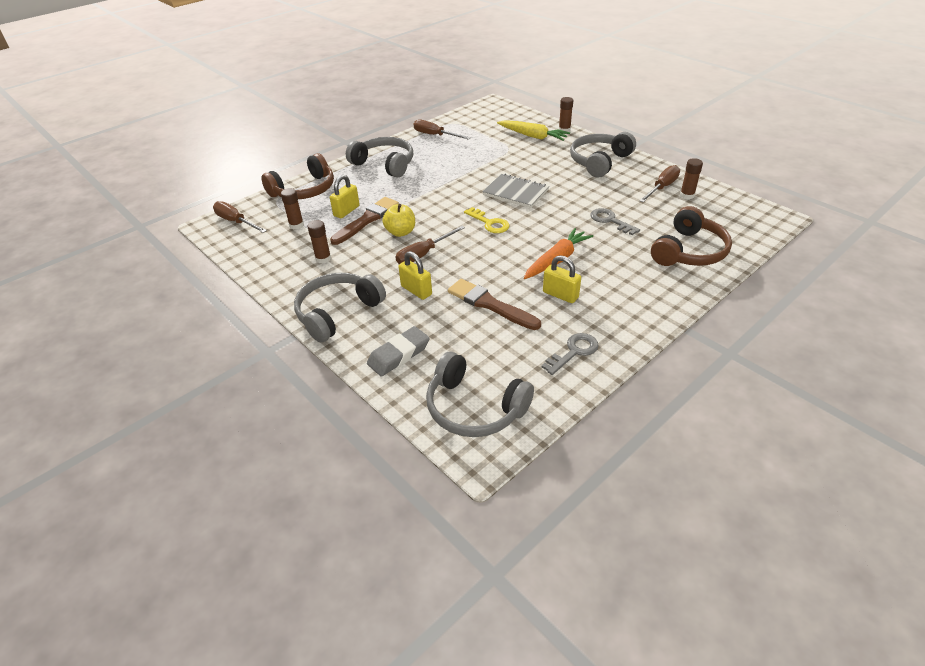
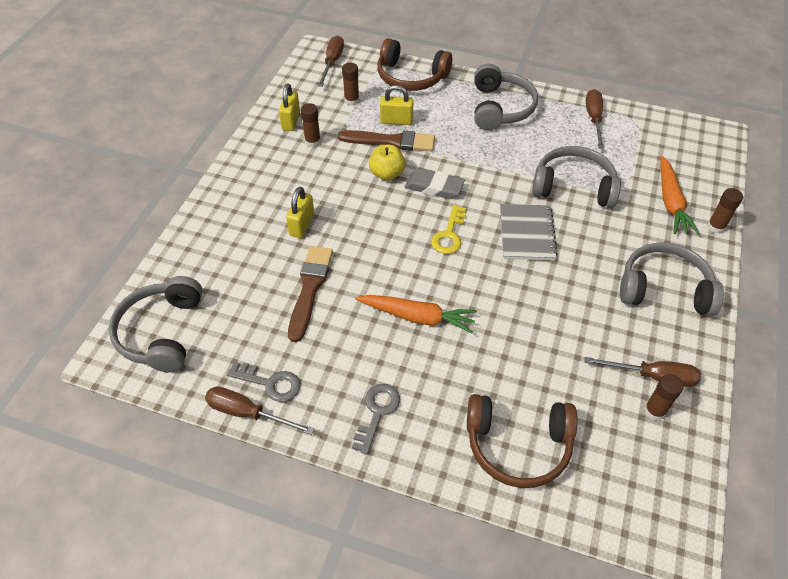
camera: 60 degrees right, 10 degrees up
grey headphones [294,273,386,342] -> grey headphones moved to [532,146,621,208]
grey eraser [367,326,430,376] -> grey eraser moved to [405,168,465,199]
brown screwdriver [395,226,465,264] -> brown screwdriver moved to [205,386,314,435]
yellow carrot [497,120,570,141] -> orange carrot [660,156,700,234]
yellow padlock [543,255,581,303] -> yellow padlock moved to [279,83,300,131]
grey key [590,208,640,235] -> grey key moved to [352,384,400,455]

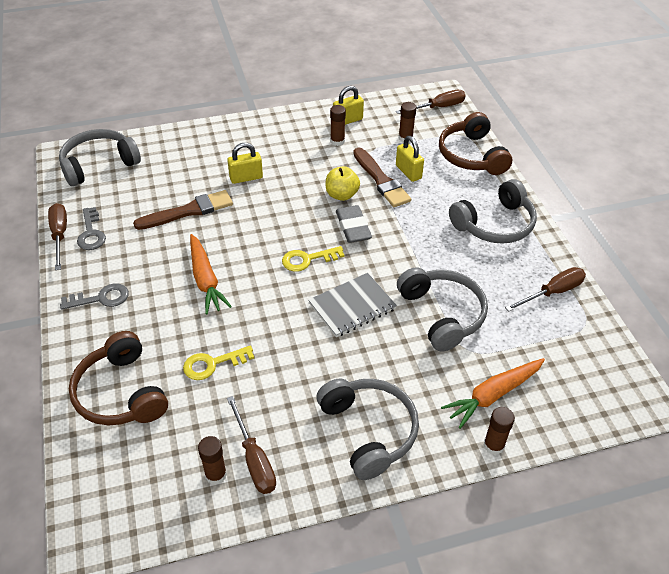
camera: 55 degrees right, 5 degrees down
none -> yellow key [183,345,254,380]

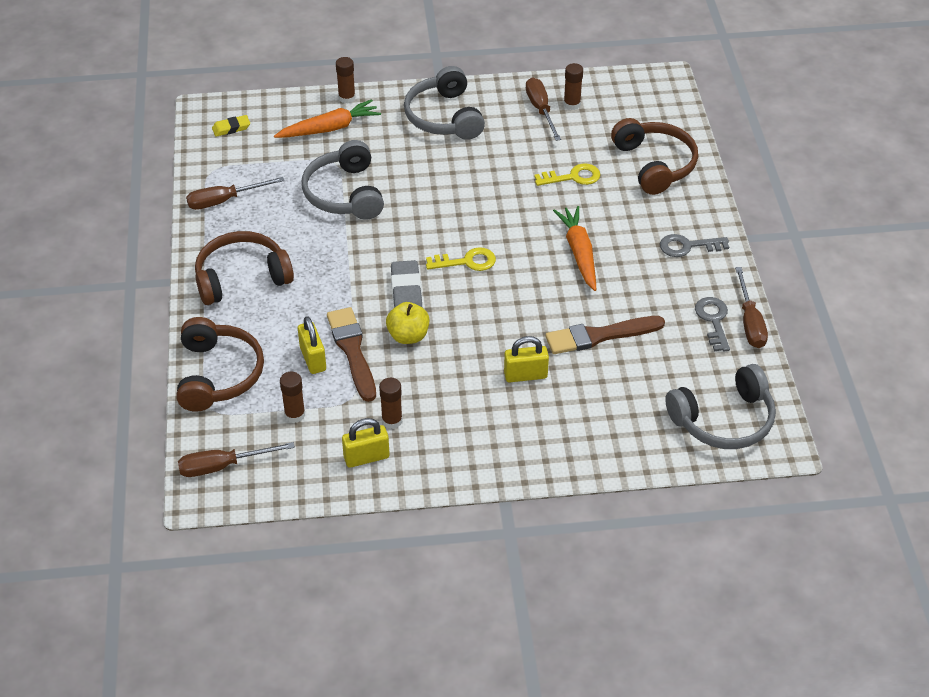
camera: 170 degrees left, 0 degrees up
grey notebook [308,273,397,337] -> none
grey headphones [449,179,537,244] -> brown headphones [195,231,294,305]
none -> yellow eraser [212,115,250,137]

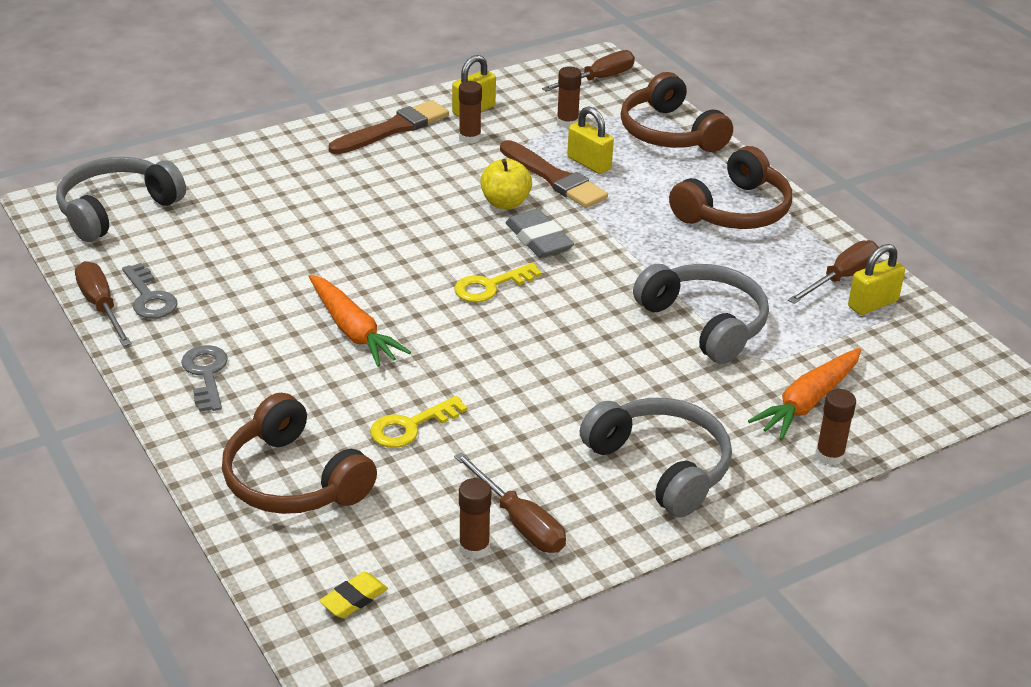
camera: 155 degrees right, 10 degrees down
yellow eraser [212,115,250,137] -> yellow eraser moved to [319,572,388,618]
yellow padlock [504,336,549,382] -> yellow padlock moved to [848,244,905,315]
brown brush [545,316,665,354] -> brown brush moved to [329,100,449,155]
grey key [660,234,729,257] -> grey key turned 75 degrees counterclockwise [181,345,228,412]

